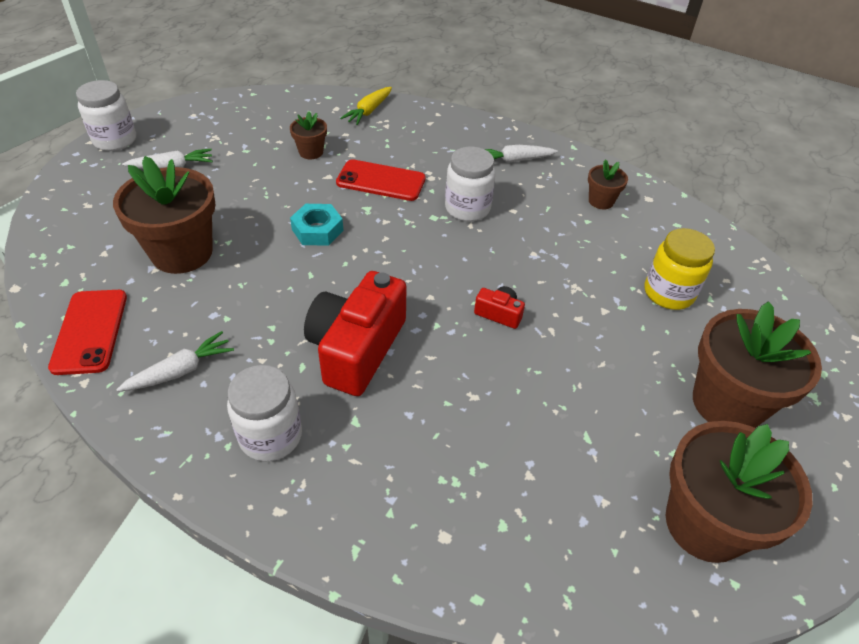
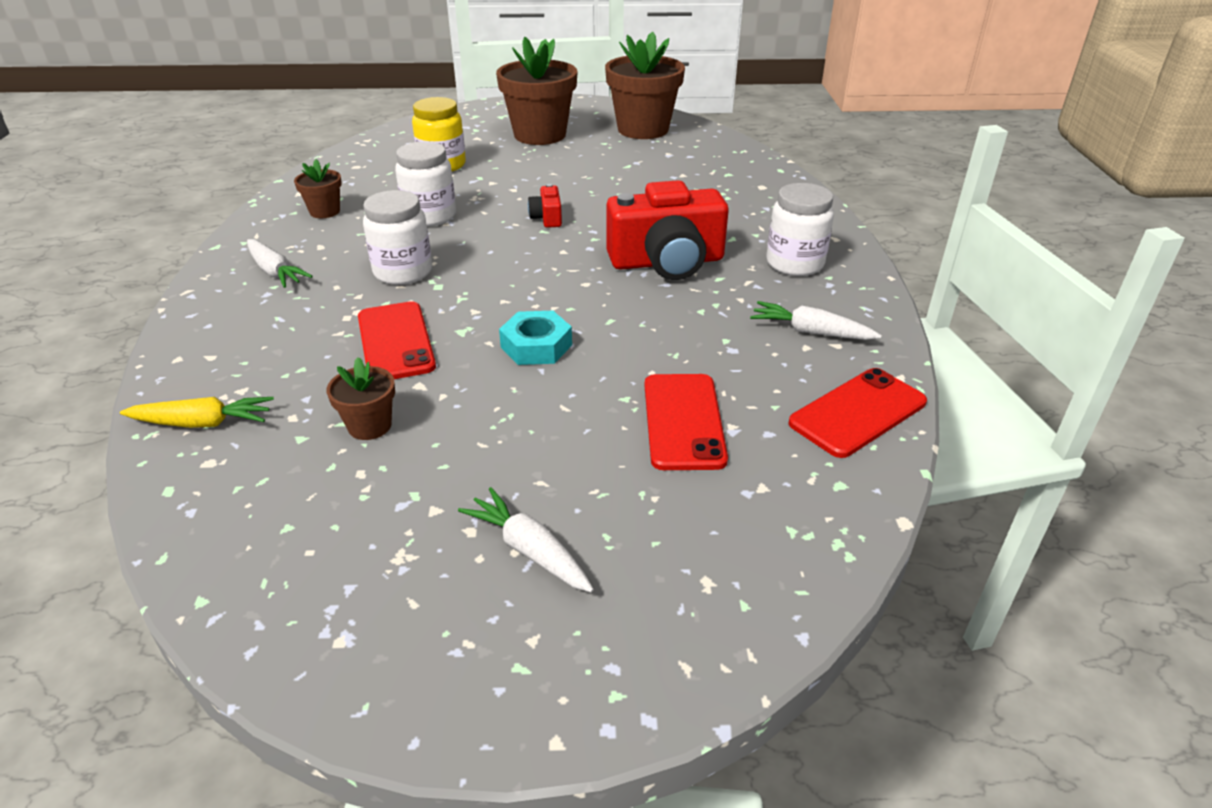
camera: 120 degrees left, 10 degrees down
white jar [76,80,136,151] -> white jar moved to [395,141,456,226]
brown flower pot [113,156,216,274] -> red phone [645,374,728,470]

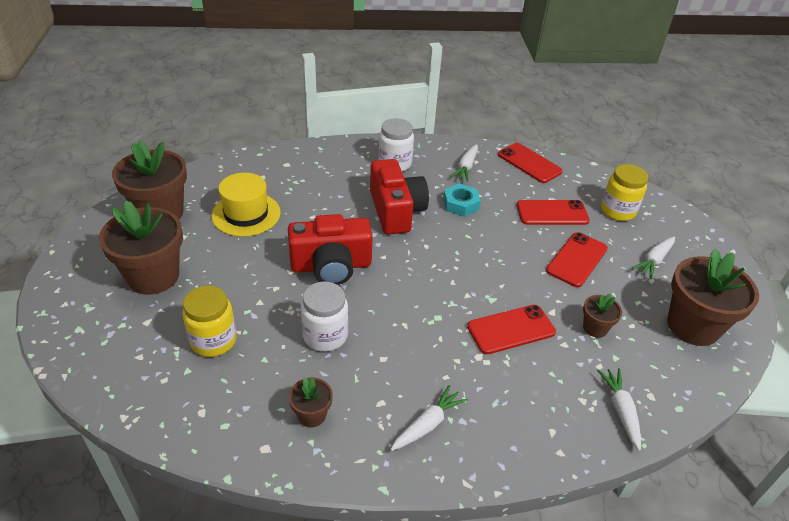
camera: 95 degrees left, 5 degrees up
yellow carrot [120,397,274,428] -> white carrot [597,368,641,451]
white jar [363,190,432,285] -> none
turquoise nut [499,311,572,365] -> turquoise nut moved to [443,184,481,217]
red camera [528,184,562,228] -> red camera [288,214,373,285], size x2.28
none -> yellow hat [211,173,281,237]
none -> red phone [546,232,608,287]
none -> yellow jar [601,164,648,221]
none -> brown flower pot [667,249,759,346]

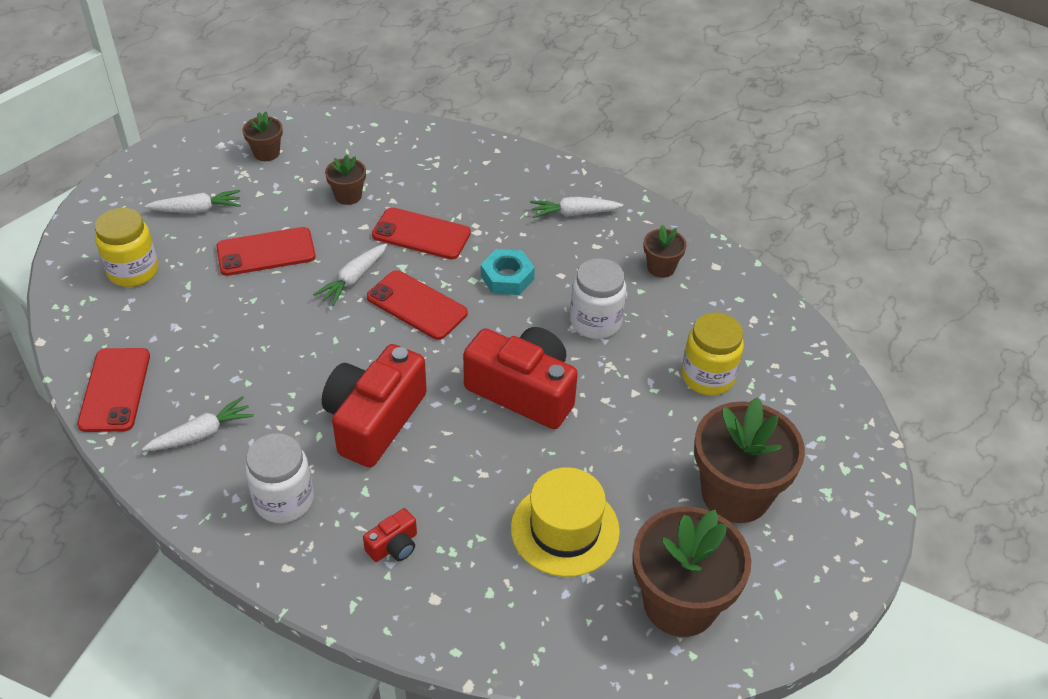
camera: 140 degrees left, 5 degrees up
turquoise nut [443,184,481,217] -> turquoise nut moved to [481,249,535,295]
red phone [517,200,590,225] -> red phone moved to [367,270,468,340]
white carrot [597,368,641,451] -> white carrot moved to [313,243,387,306]
brown flower pot [667,249,759,346] -> brown flower pot [243,112,283,161], size x0.48
none -> red camera [363,508,417,562]

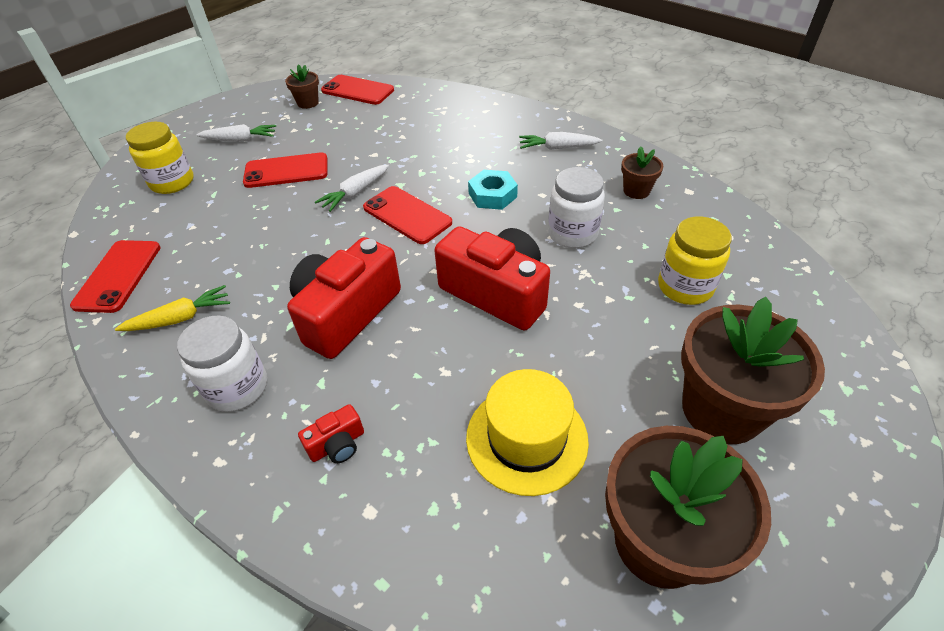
camera: 10 degrees right, 0 degrees up
white carrot [142,396,254,451] -> yellow carrot [115,285,230,331]
brown flower pot [325,155,366,205] -> none
red phone [372,207,471,259] -> red phone moved to [321,75,394,105]

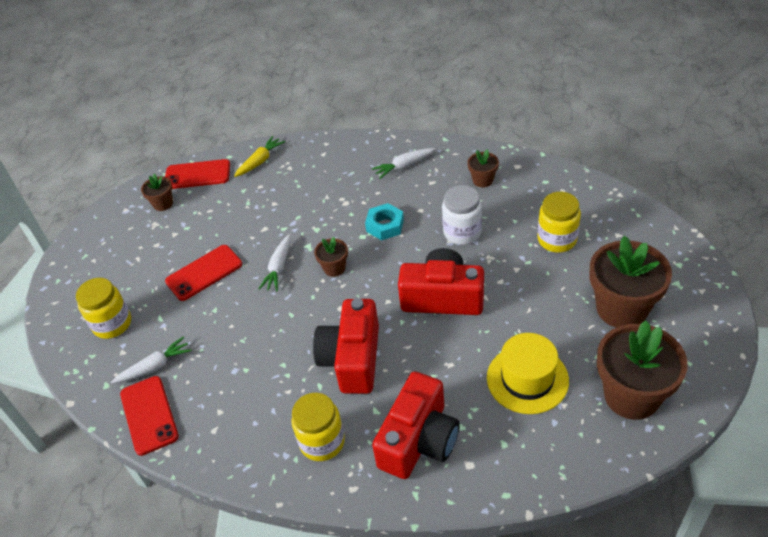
camera: 25 degrees left, 0 degrees up
yellow carrot [115,285,230,331] -> yellow carrot moved to [234,136,285,177]
white jar [177,316,267,412] -> yellow jar [291,393,345,461]
white carrot [196,124,276,142] -> white carrot moved to [111,337,192,384]
red camera [298,404,364,463] -> red camera [372,371,459,479], size x2.28
red phone [363,186,452,244] -> brown flower pot [314,236,348,277]

